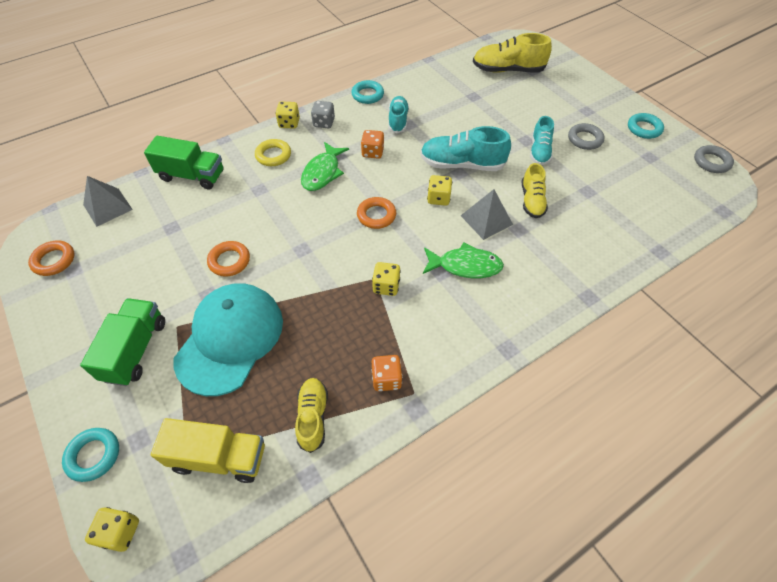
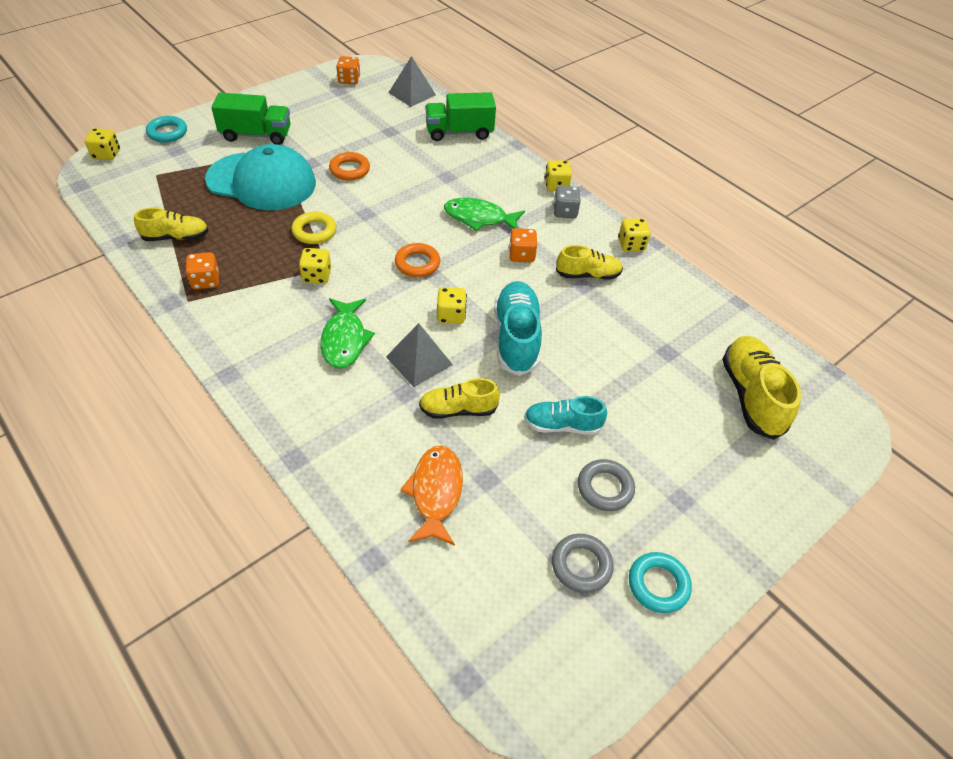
camera: 80 degrees right, 5 degrees down
orange ring [28,240,75,276] -> orange dice [336,56,361,85]
green truck [144,136,224,190] -> green truck turned 75 degrees clockwise [425,92,496,141]
yellow truck [151,418,265,483] -> none
yellow ring [255,139,291,166] -> yellow ring moved to [291,212,337,244]
turquoise ring [351,80,384,104] -> yellow dice [618,219,650,252]
turquoise shoe [389,96,409,133] -> yellow shoe [556,245,623,279]
grey ring [694,145,734,173] -> grey ring moved to [552,534,614,593]
none -> orange fish [400,445,463,546]

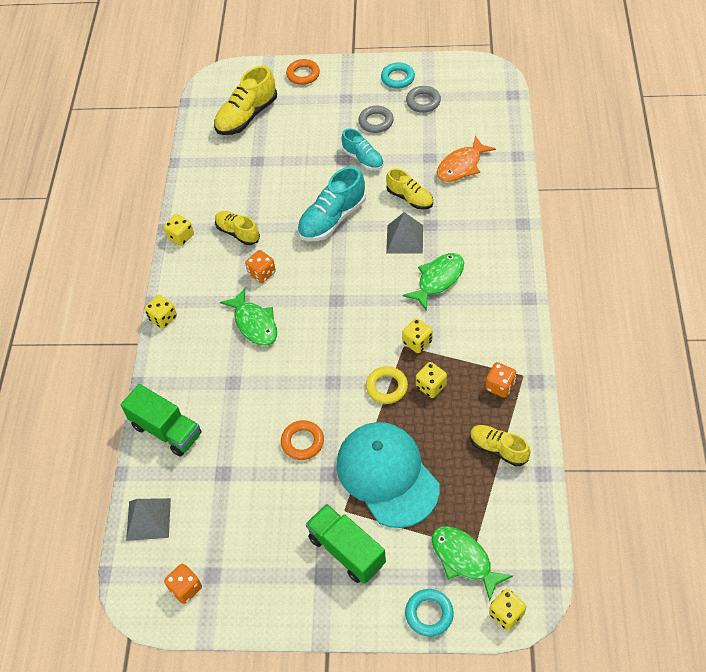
camera: 130 degrees left, 5 degrees up
orange ring [395,243,440,277] -> orange ring moved to [286,59,320,85]
yellow dice [437,287,467,324] -> yellow dice moved to [416,362,447,398]
grey dice [553,186,581,218] -> none
none -> green fish [432,526,513,601]

